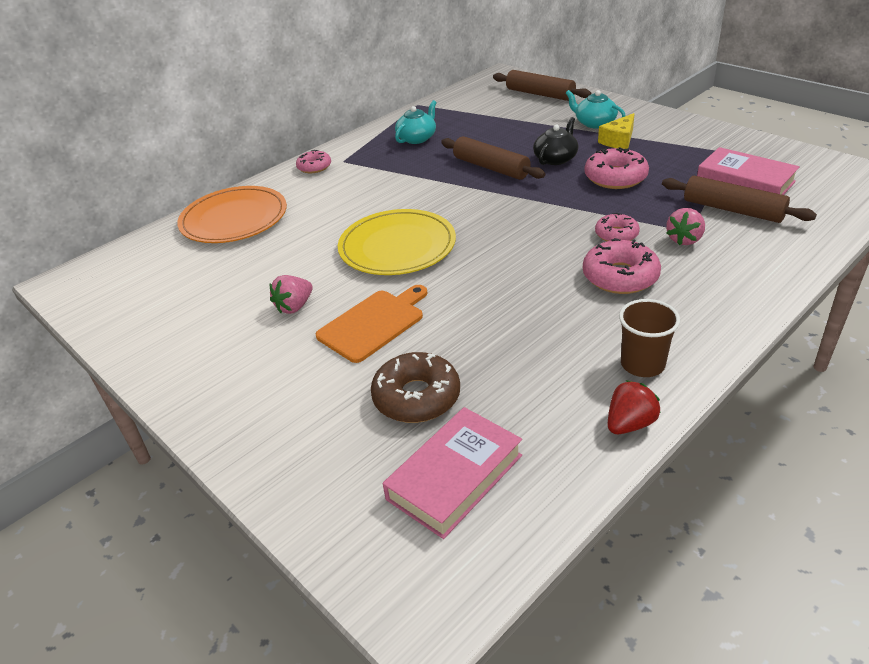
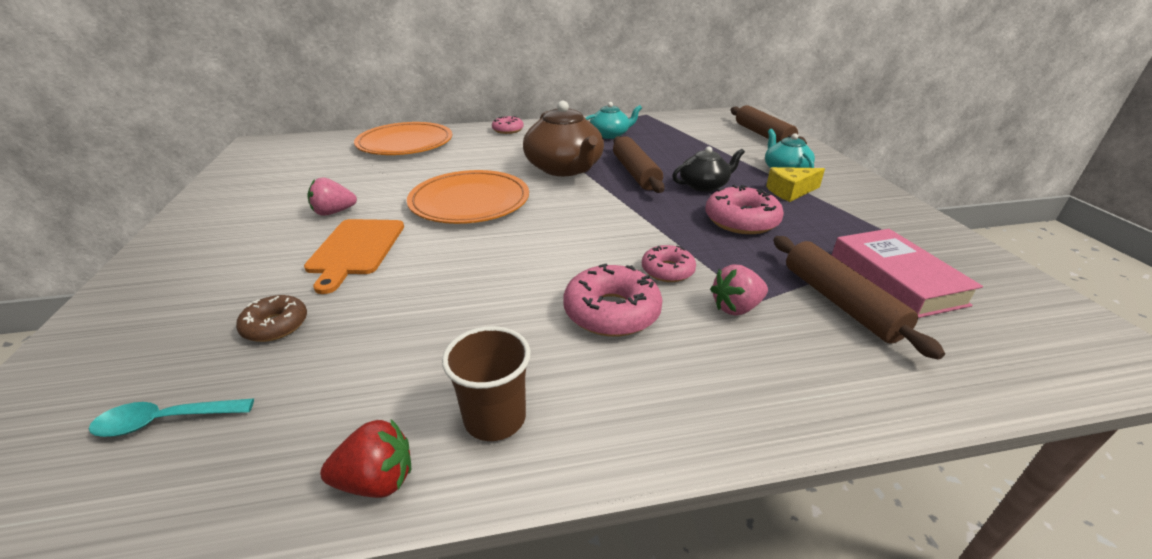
camera: 30 degrees right, 5 degrees down
orange cutting board [316,285,427,363] -> orange cutting board turned 105 degrees clockwise [304,219,404,294]
yellow plate [338,209,456,275] -> orange plate [407,170,529,224]
brown donut [371,352,460,423] -> brown donut [236,295,307,342], size x0.62
pink book [383,407,522,539] -> turquoise spoon [89,398,254,437]
none -> brown teapot [523,101,604,176]

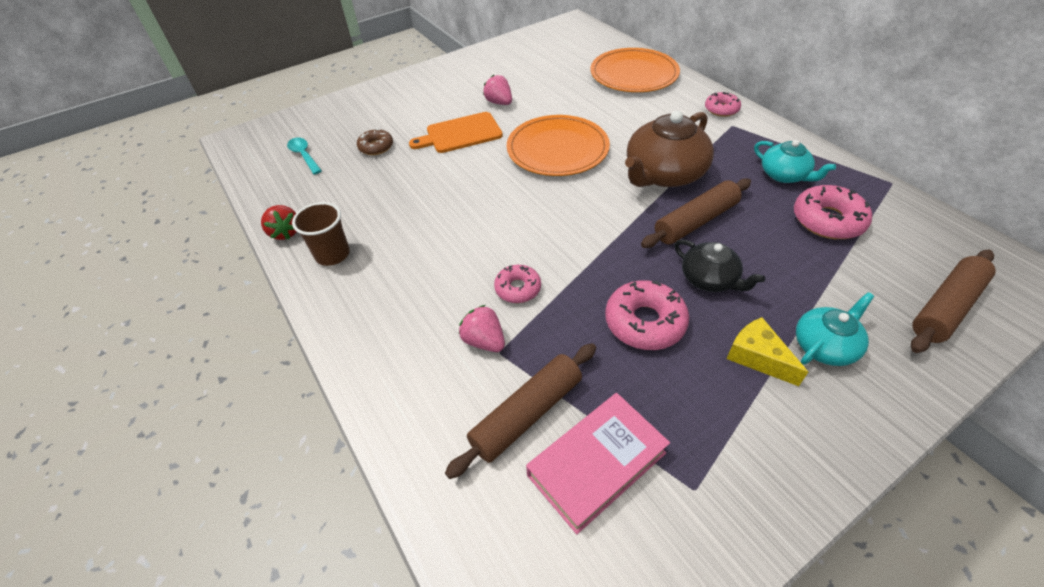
camera: 70 degrees right, 15 degrees up
pink donut [563,264,663,337] -> pink donut moved to [794,185,872,239]

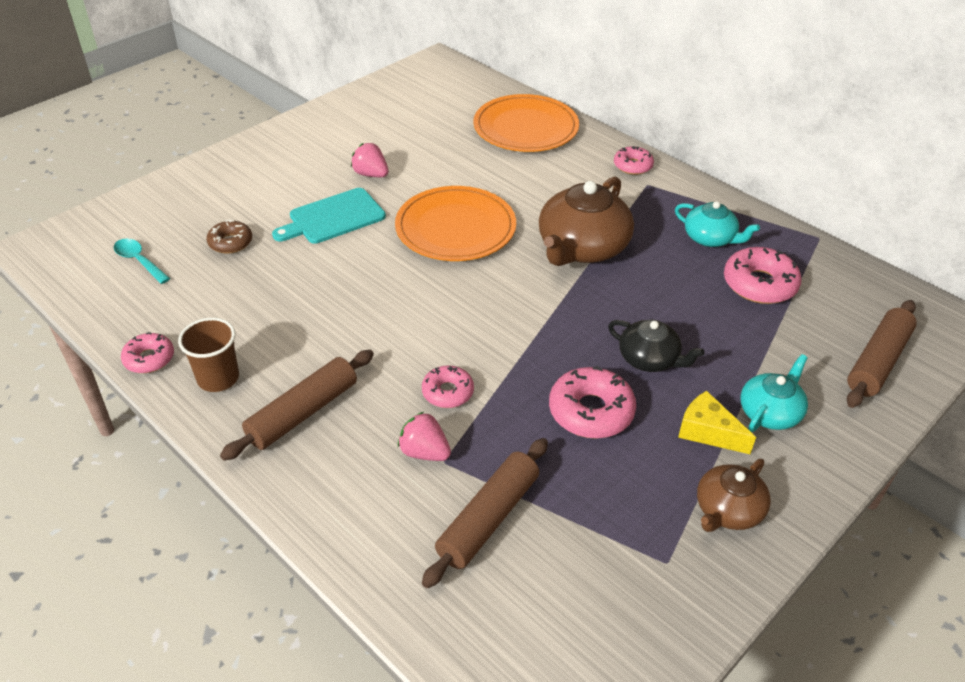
camera: 15 degrees left, 5 degrees down
red strawberry [261,205,296,240] -> pink donut [121,332,174,373]
orange cutting board [409,112,503,153] -> turquoise cutting board [272,188,386,244]
pink book [526,393,670,534] -> none
brown rolling pin [641,178,751,248] -> brown rolling pin moved to [220,350,374,461]
none -> brown teapot [697,459,771,532]

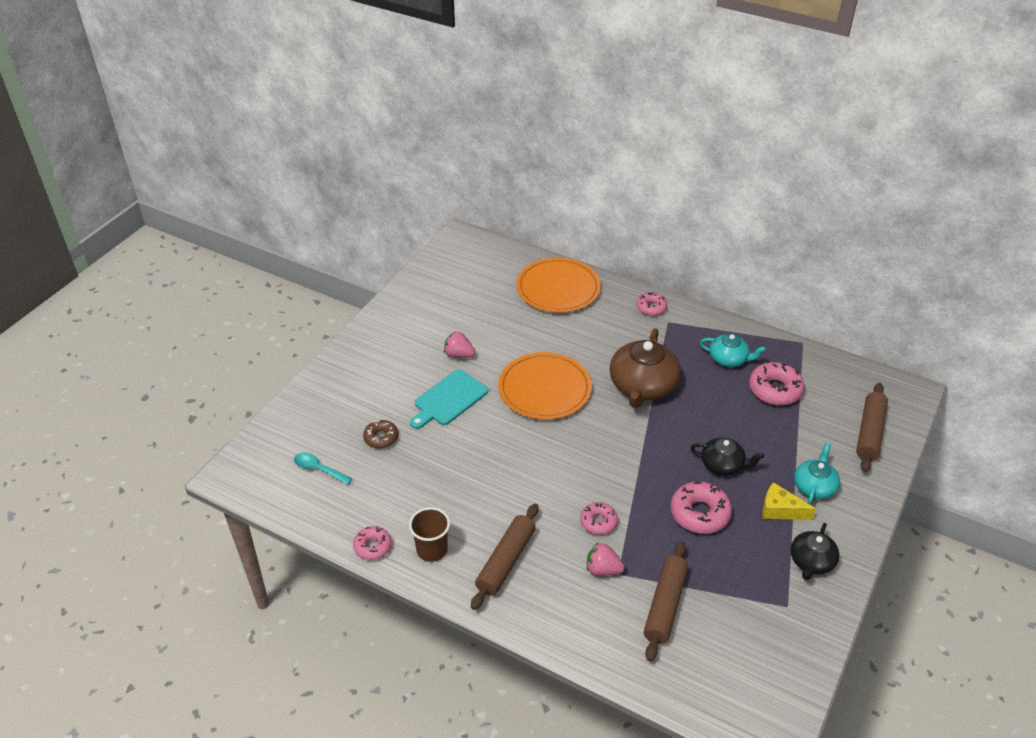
camera: 15 degrees left, 0 degrees up
brown teapot [697,459,771,532] -> black teapot [791,523,840,580]

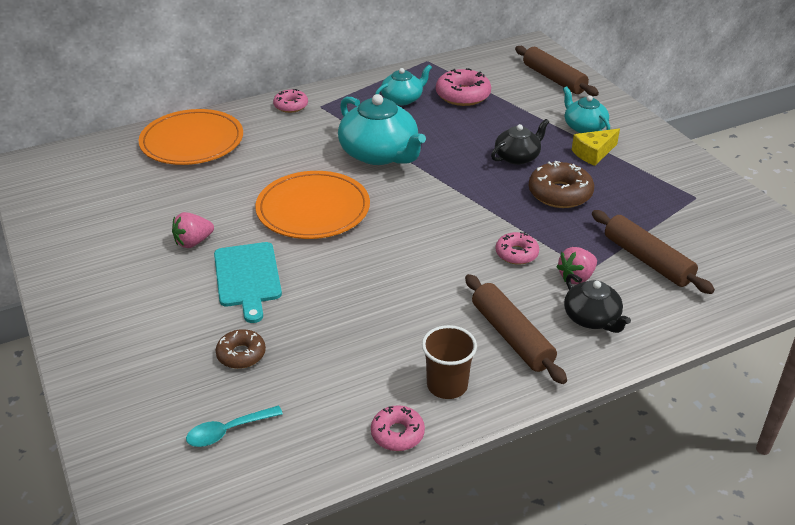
camera: 55 degrees left, 5 degrees down
brown teapot [610,328,681,408] -> turquoise teapot [338,94,426,165]
pink donut [670,481,732,534] -> brown donut [529,161,594,208]
black teapot [791,523,840,580] -> black teapot moved to [564,274,631,333]

